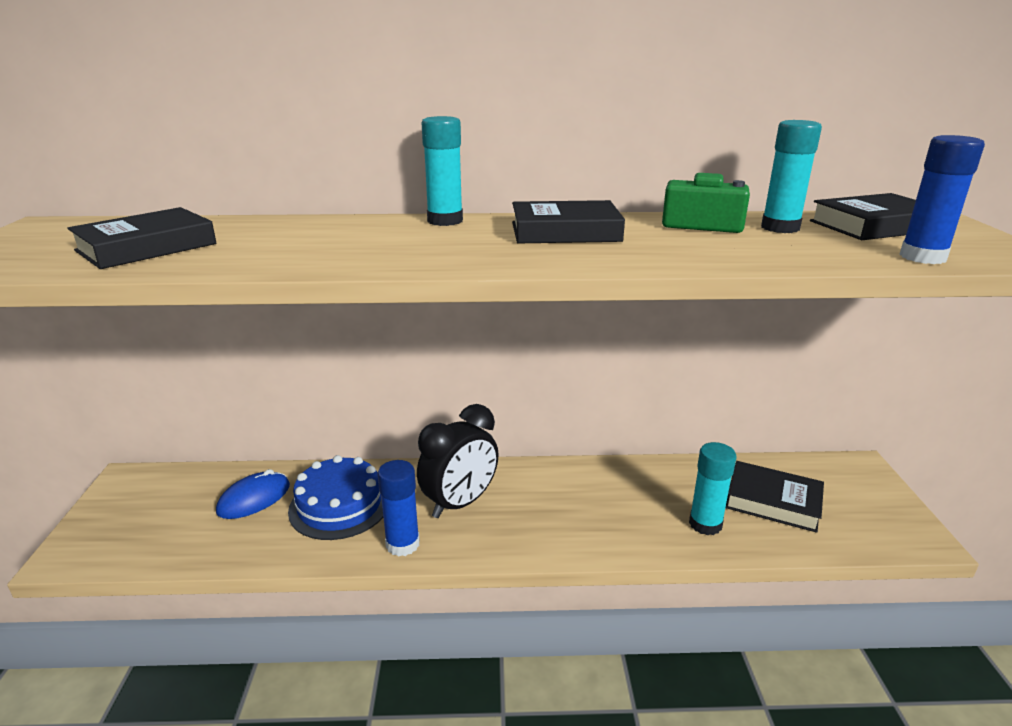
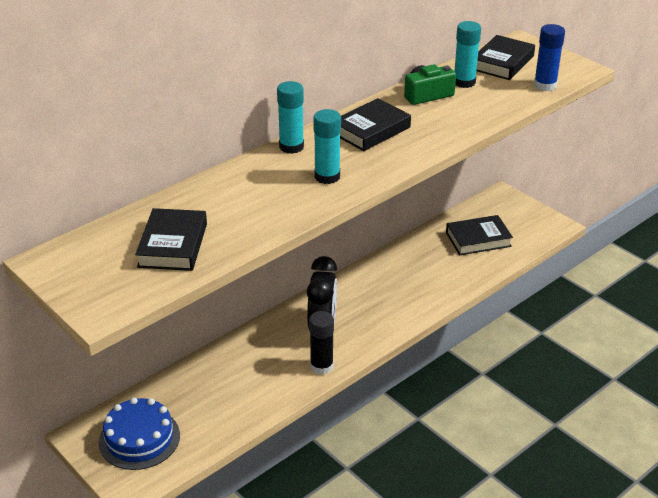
camera: 40 degrees left, 10 degrees up
blue mouse [216,469,290,519] -> none
blue cake [288,455,383,540] -> blue cake moved to [99,397,180,470]
blue glue stick [378,460,420,556] -> black glue stick [309,311,334,375]
turquoise glue stick [689,442,736,535] -> turquoise glue stick moved to [313,109,341,184]

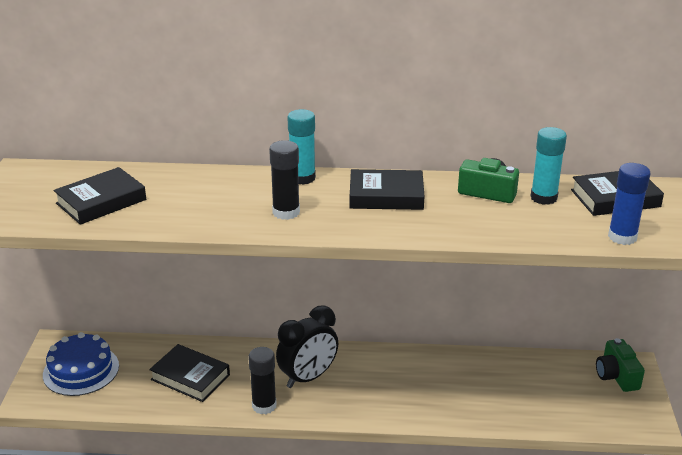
camera: 45 degrees right, 5 degrees down
turquoise glue stick [313,109,341,184] -> black glue stick [269,140,300,220]
black book [446,215,513,255] -> black book moved to [149,344,230,402]
none -> green camera [596,338,645,392]

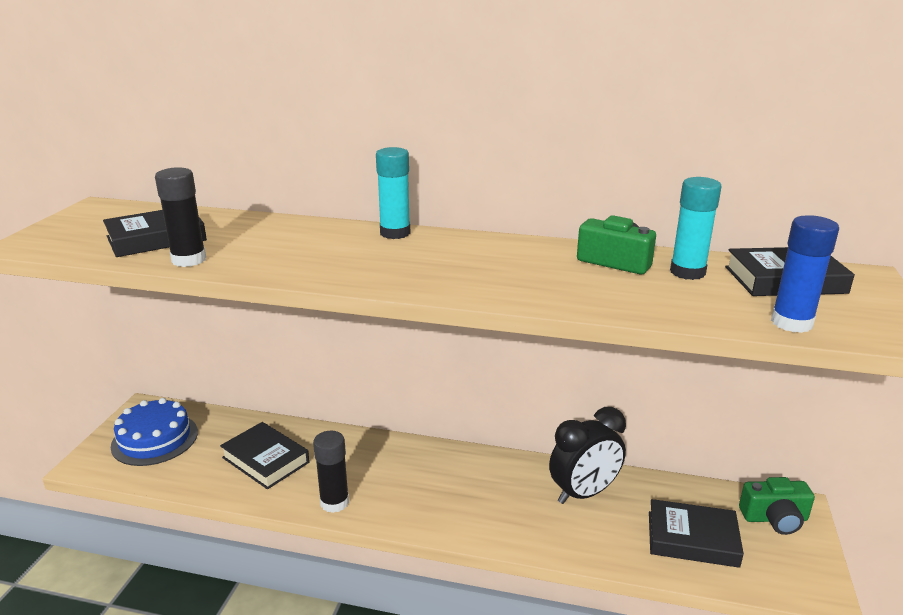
camera: 10 degrees right, 5 degrees down
black glue stick [269,140,300,220] -> black glue stick moved to [155,167,206,267]
black clock [276,305,338,388] -> black clock moved to [549,407,626,504]
black book [350,169,425,210] -> black book moved to [649,499,744,568]
green camera [596,338,645,392] -> green camera turned 90 degrees counterclockwise [739,477,815,535]

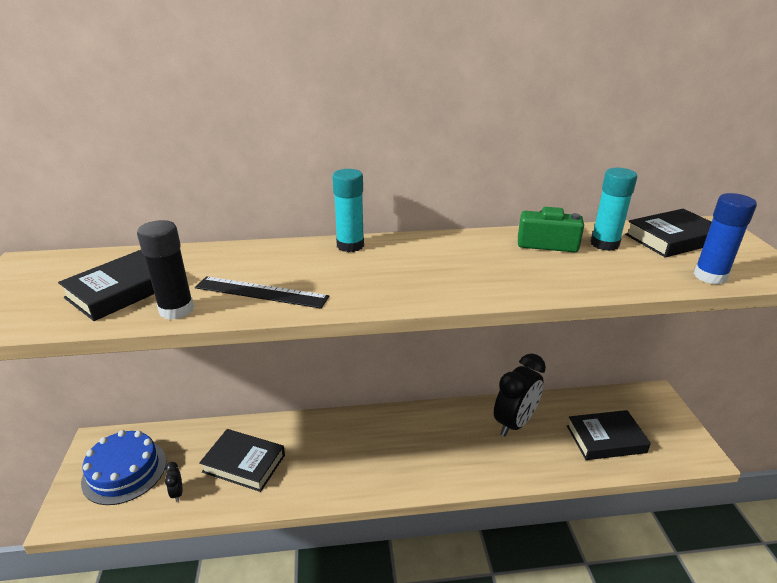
camera: 20 degrees left, 5 degrees up
black glue stick [313,431,349,513] -> none
green camera [739,477,815,535] -> none
none -> black clock [165,462,183,502]
none -> black ruler [195,276,329,308]

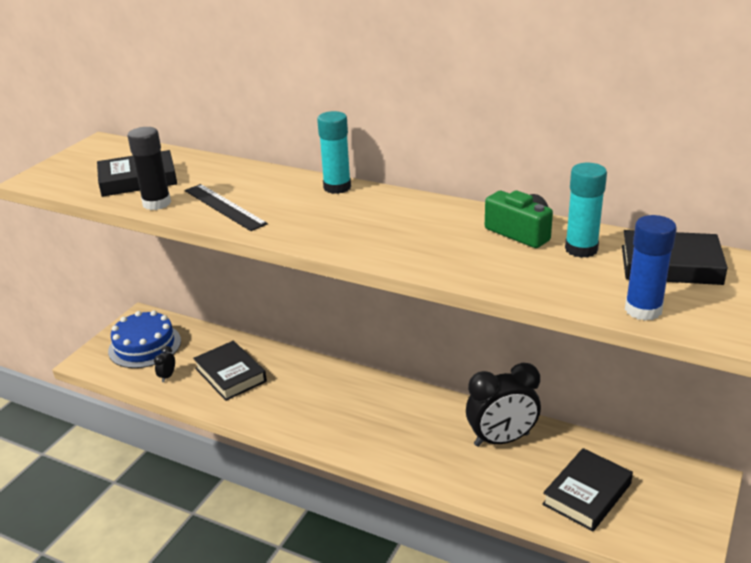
camera: 35 degrees right, 0 degrees up
black book [567,410,651,460] -> black book turned 75 degrees counterclockwise [542,448,633,531]

